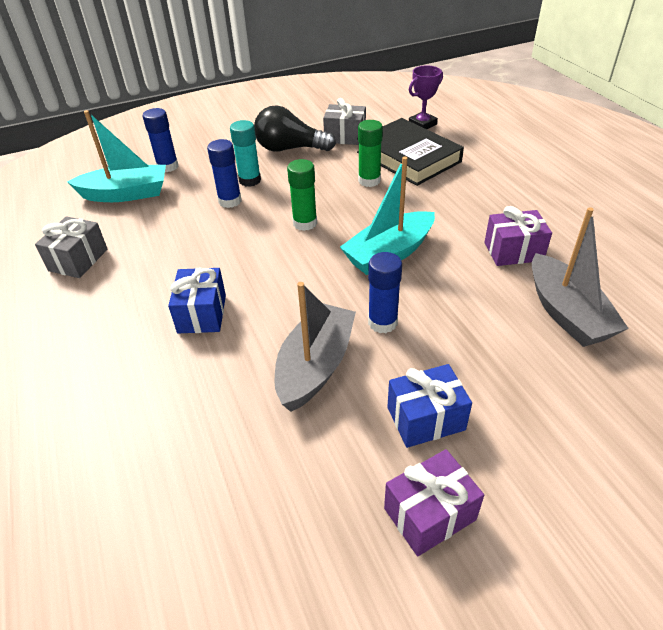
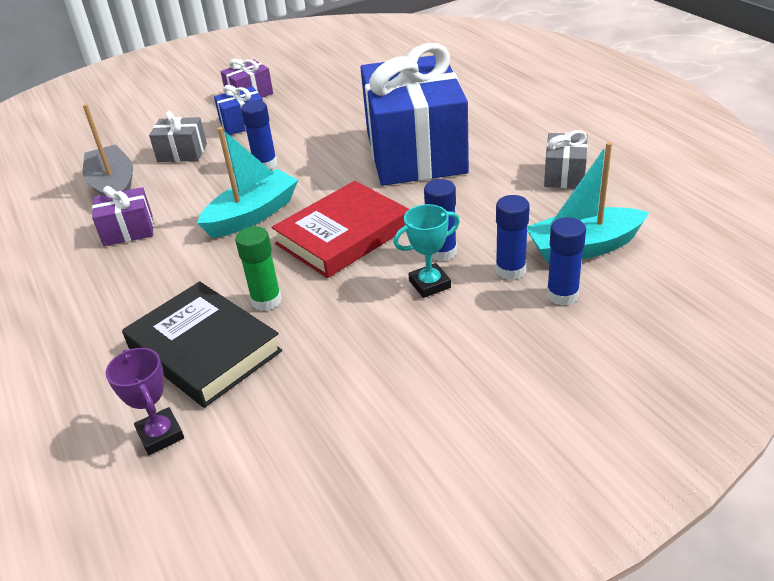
camera: 175 degrees right, 5 degrees down
blue gift [168,268,226,333] -> blue gift [360,43,469,186], size x2.40
turquoise glue stick [230,120,261,187] -> turquoise trophy [393,204,460,298]
black light bulb [254,105,336,152] -> none
grey boat [275,282,356,412] -> none
green glue stick [287,159,317,231] -> red book [271,181,409,278]
grey gift [323,98,366,145] -> grey gift moved to [149,111,207,162]
purple trophy [409,65,443,129] -> purple trophy turned 75 degrees counterclockwise [106,348,184,455]
none -> blue glue stick [496,195,530,280]

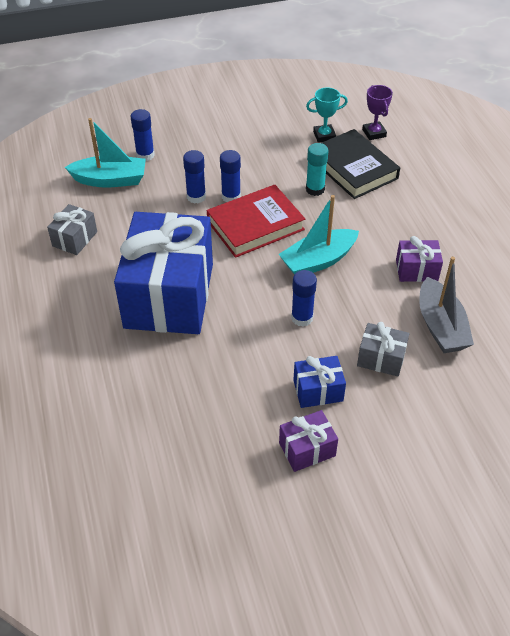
camera: 170 degrees left, 10 degrees up
green glue stick [235,226,282,311] -> turquoise glue stick [306,143,328,196]
turquoise trophy [393,204,460,298] -> turquoise trophy moved to [306,87,348,143]
blue glue stick [496,195,530,280] -> blue glue stick moved to [220,150,241,202]

